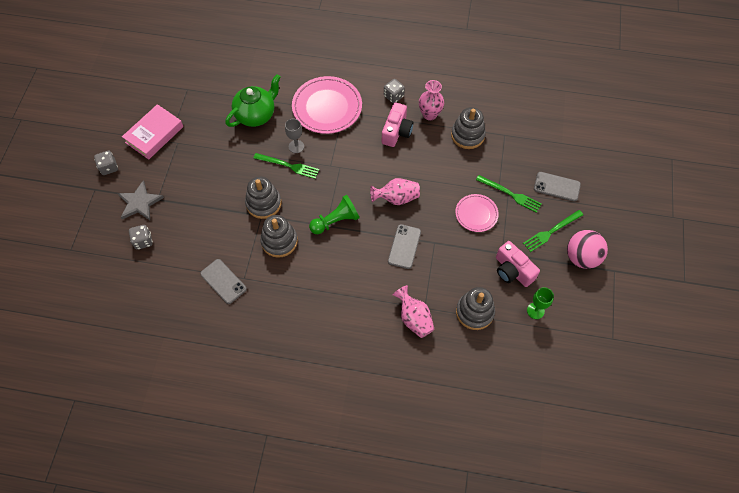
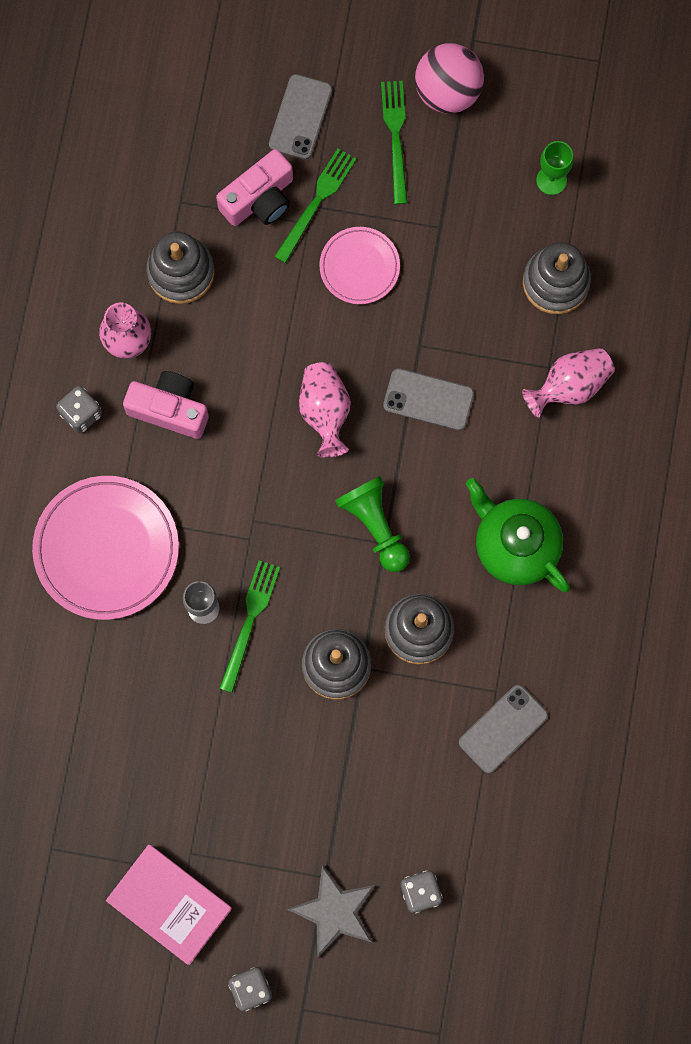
camera: 90 degrees left, 15 degrees up
green teapot [225,74,281,127] -> green teapot moved to [466,478,570,592]
pink camera [496,241,540,287] -> pink camera moved to [216,149,293,226]
green fork [523,210,583,252] -> green fork turned 150 degrees counterclockwise [381,81,407,204]

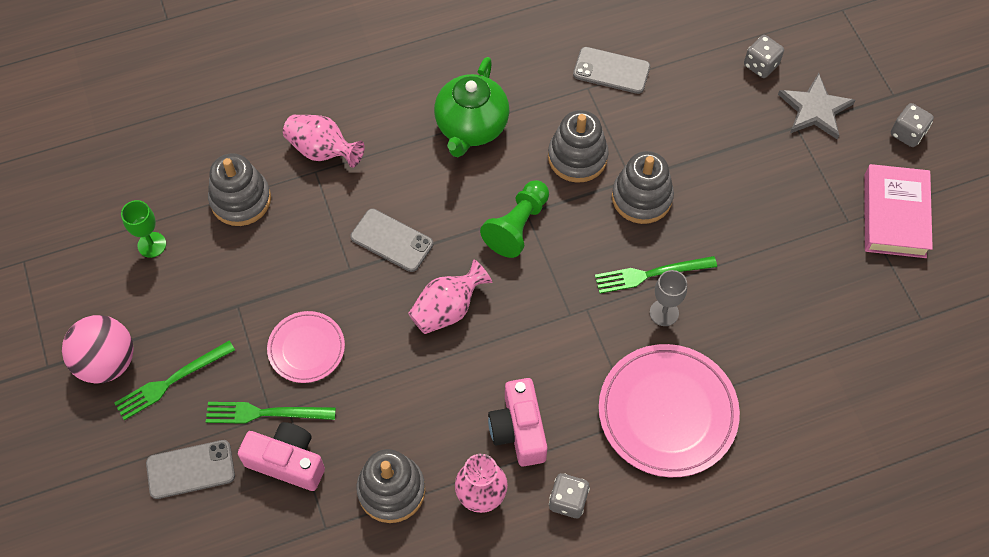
camera: 120 degrees left, 15 degrees down
grey phone [383,368,474,430] -> grey phone turned 45 degrees counterclockwise [350,209,433,272]

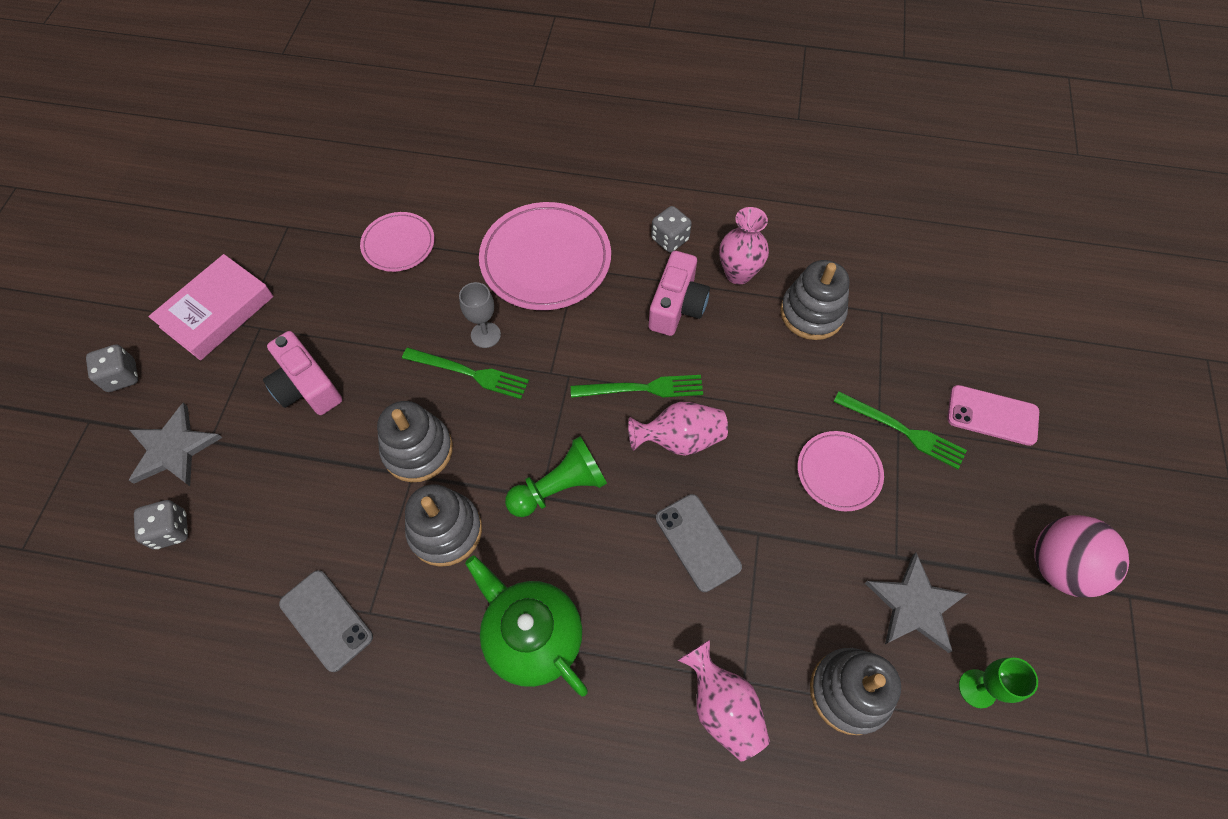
camera: 150 degrees left, 0 degrees up
green fork [114,341,235,420] -> green fork moved to [571,375,703,398]
grey phone [146,440,235,499] -> pink phone [947,385,1039,446]
pink camera [238,422,325,491] -> pink camera moved to [263,331,342,415]
green teapot [434,57,510,157] -> green teapot turned 90 degrees counterclockwise [465,556,588,697]
none -> pink plate [360,212,435,272]
none -> grey star [865,553,968,653]

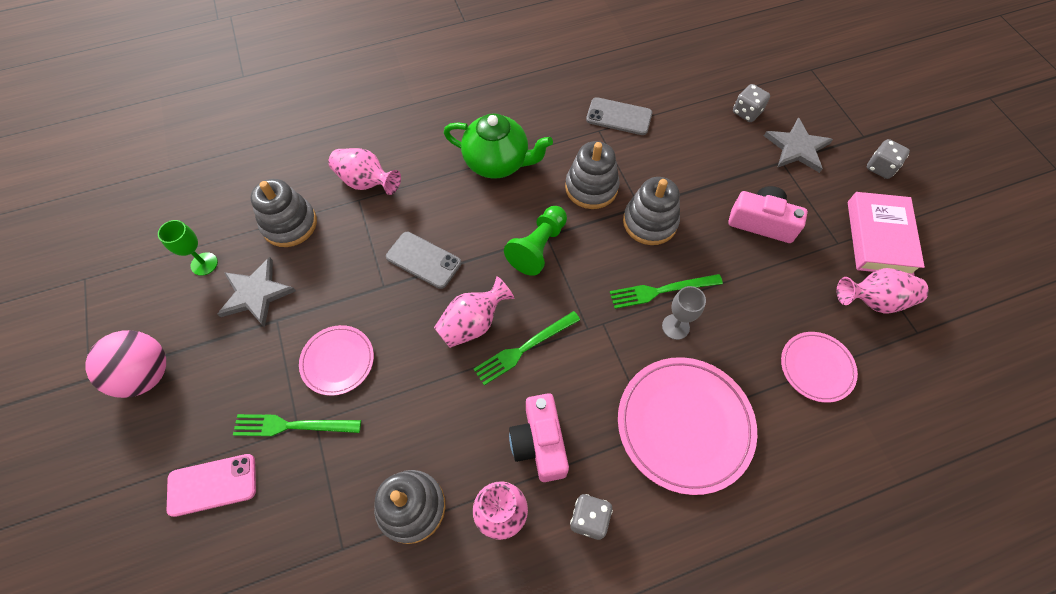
camera: 150 degrees right, 0 degrees up
none -> pink vase [837,268,929,314]

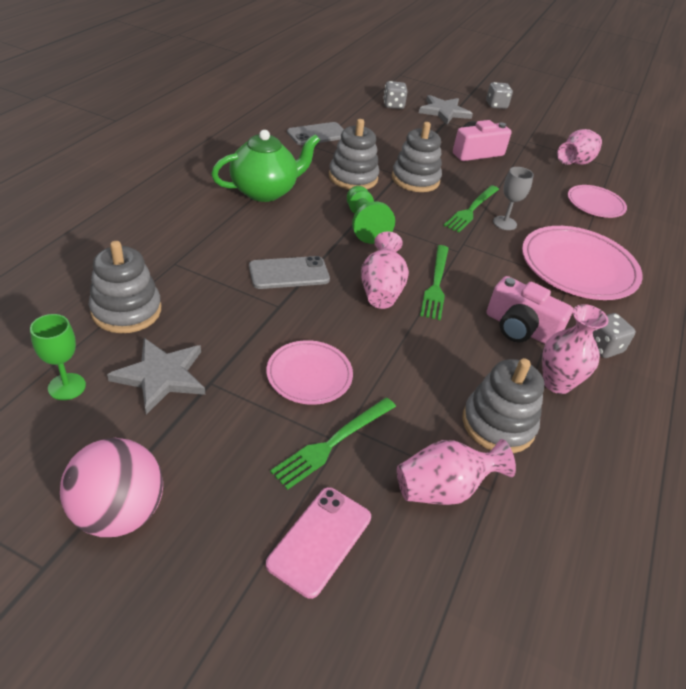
camera: 50 degrees left, 20 degrees down
pink vase [328,148,401,195] -> pink vase moved to [397,439,516,505]
pink book [848,192,925,276] -> none

